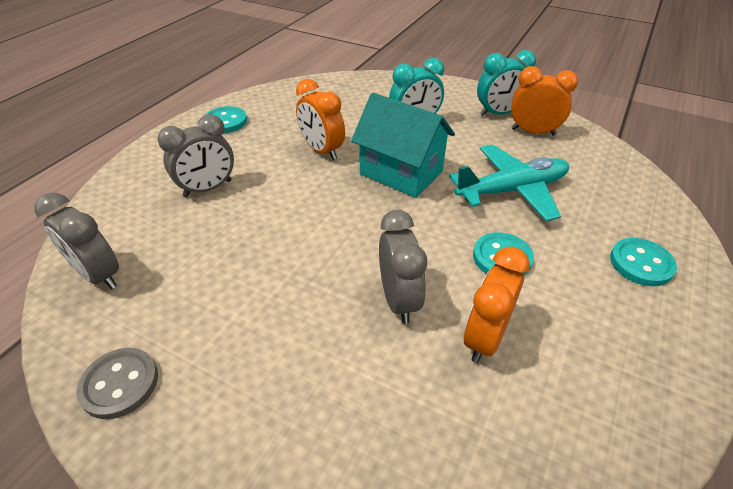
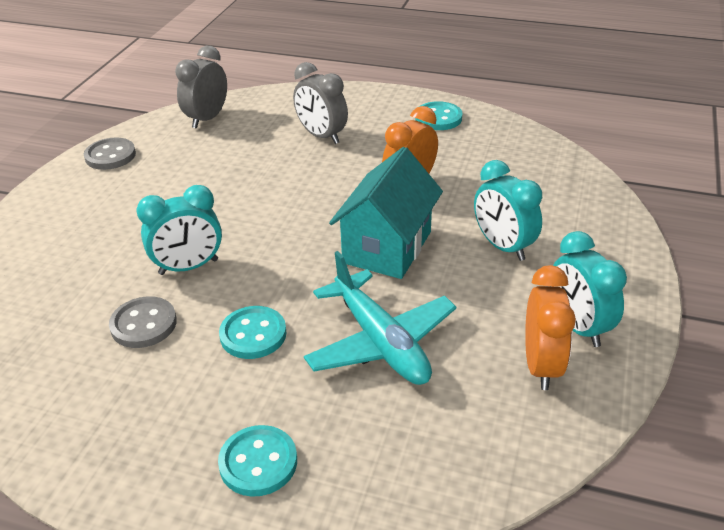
camera: 80 degrees right, 5 degrees down
grey clock [379,210,427,324] -> turquoise clock [136,185,222,275]
orange clock [464,246,530,363] -> grey button [109,296,177,348]

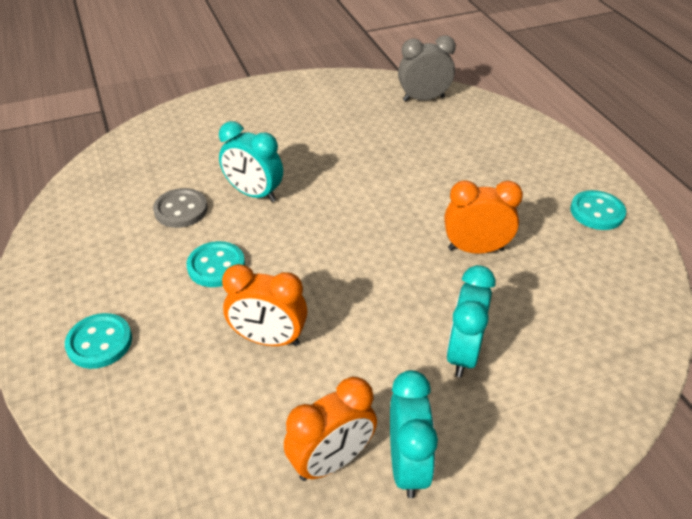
camera: 50 degrees right, 5 degrees up
grey button [84,138,136,170] -> none
grey clock [293,62,348,144] -> none
turquoise plane [304,251,456,385] -> orange clock [222,264,308,346]
turquoise house [329,147,443,279] -> none
turquoise clock [551,231,627,347] -> turquoise clock turned 150 degrees clockwise [390,370,438,498]

